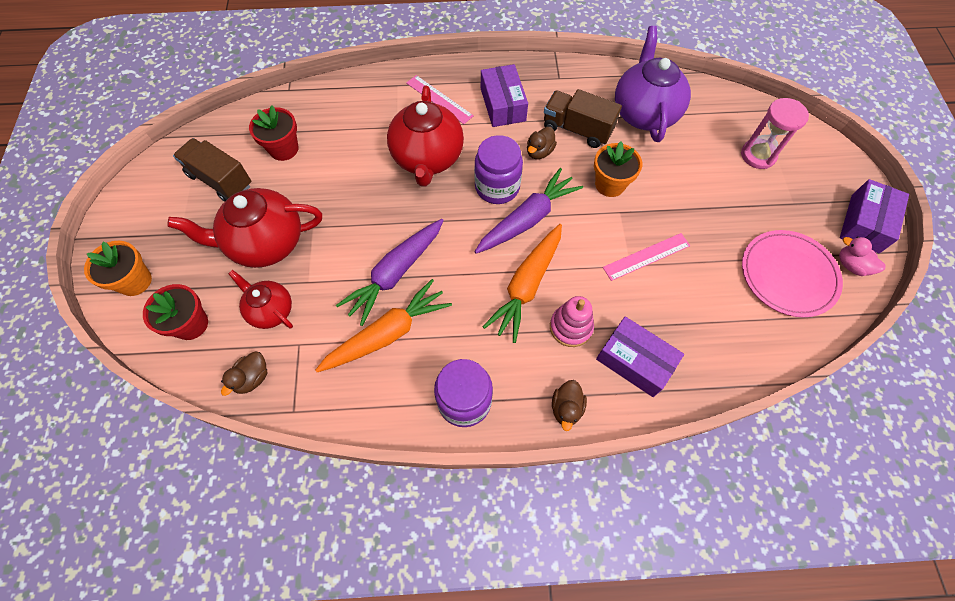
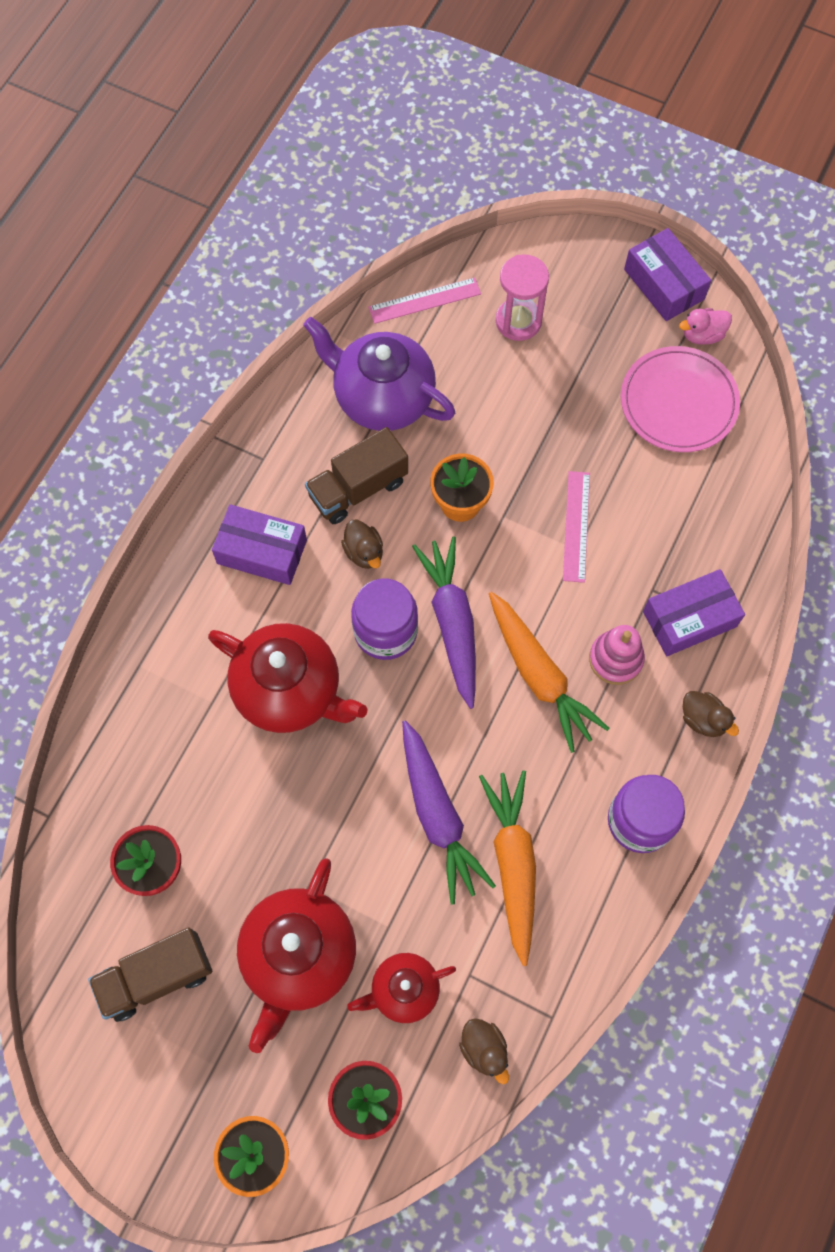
camera: 60 degrees left, 5 degrees up
pink ruler [406,75,474,124] -> pink ruler moved to [368,277,481,324]

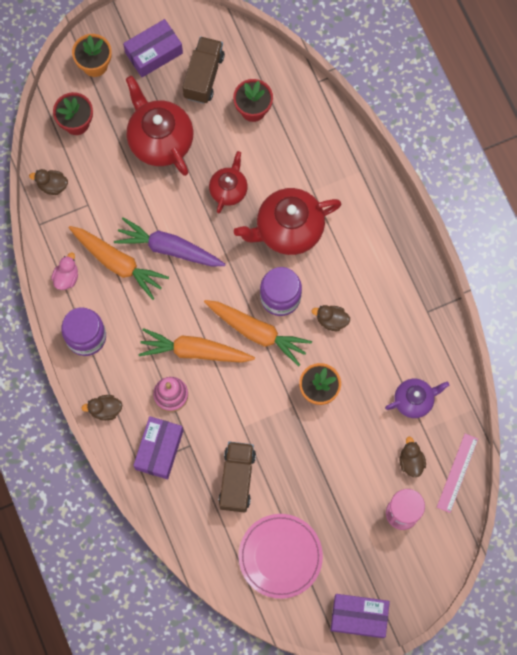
camera: 130 degrees right, 5 degrees up
purple box [212,504,307,585] -> purple box moved to [123,19,183,77]
purple teapot [303,317,455,431] -> purple teapot [385,379,449,418], size x0.58
brown truck [305,427,408,524] -> brown truck moved to [218,442,256,513]
red teapot [347,953,456,1023] -> red teapot moved to [209,151,248,213]
purple carrot [412,536,476,709] -> orange carrot [204,300,312,366]
pink ruler [563,471,590,583] -> none
pink duck [679,308,732,345] -> pink duck moved to [51,252,78,290]
none -> brown duck [400,437,426,477]

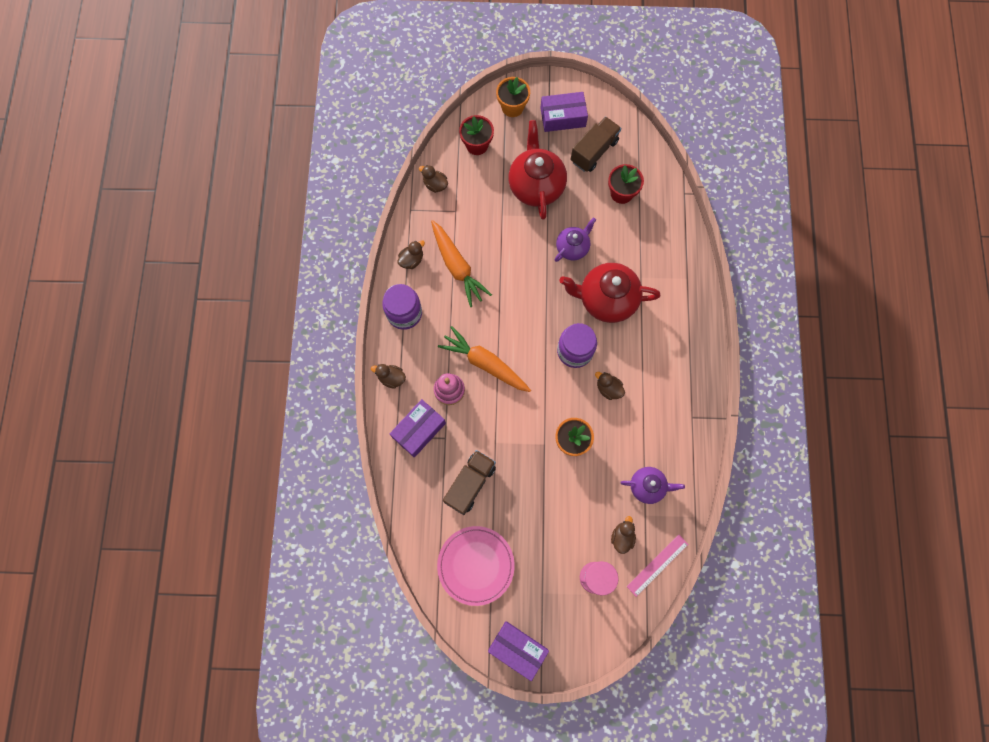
camera: 25 degrees right, 0 degrees up
pink duck [51,252,78,290] -> brown duck [397,240,425,269]
purple carrot [114,217,226,267] -> none
orange carrot [204,300,312,366] -> none
red teapot [209,151,248,213] -> purple teapot [555,218,596,262]

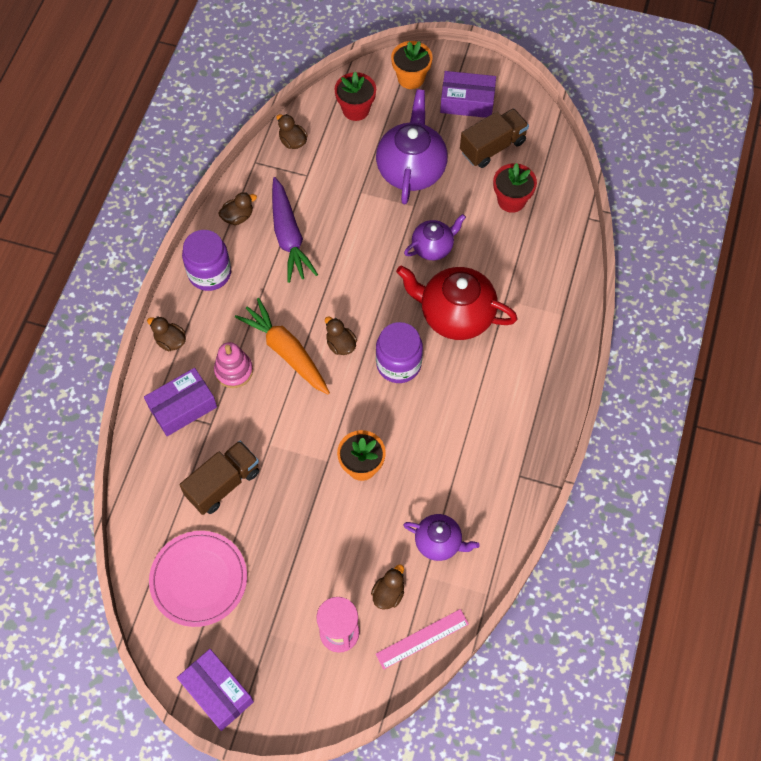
camera: 15 degrees right, 10 degrees down
orange carrot [431,220,492,307] -> purple carrot [272,177,318,283]
red teapot [508,120,567,220] -> purple teapot [376,89,448,204]
brown duck [595,372,625,400] -> brown duck moved to [325,316,357,355]

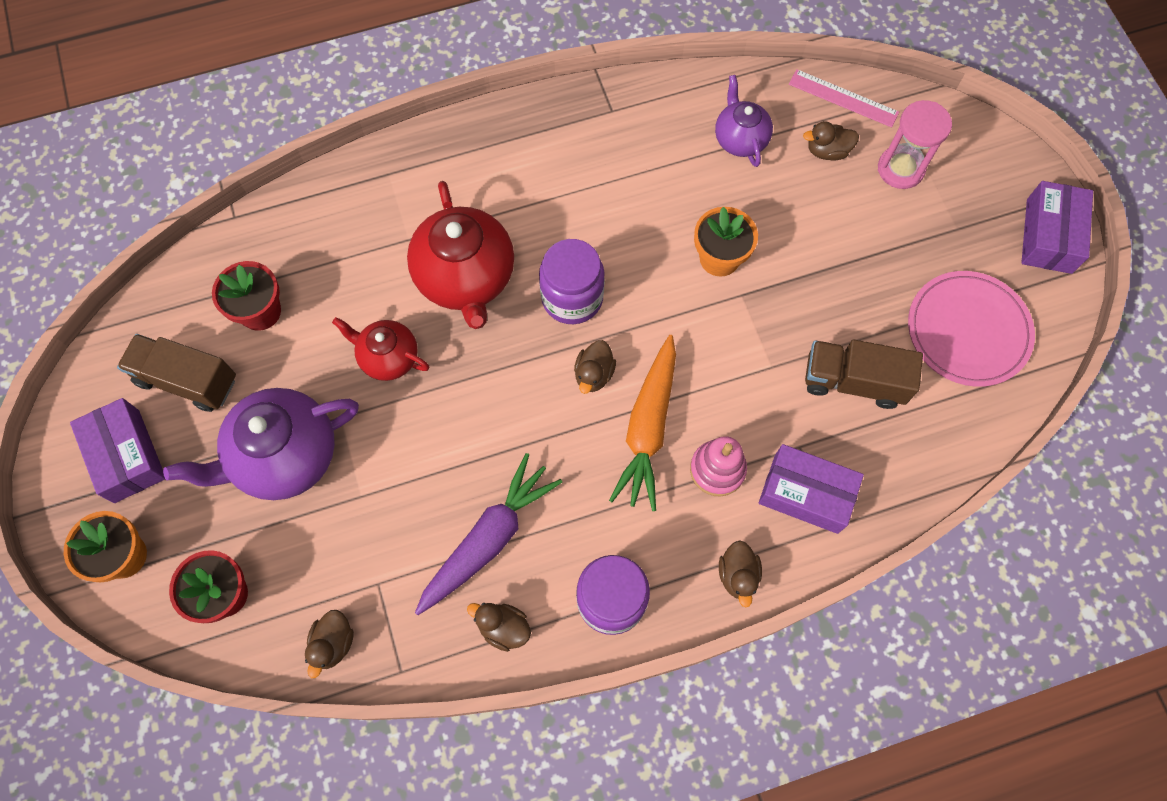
camera: 125 degrees left, 5 degrees up
purple teapot [404,214,466,260] -> red teapot [332,317,429,381]

